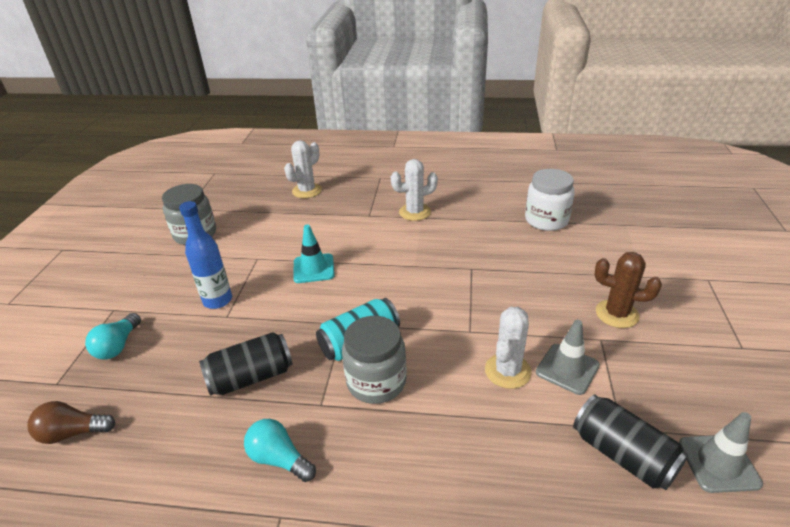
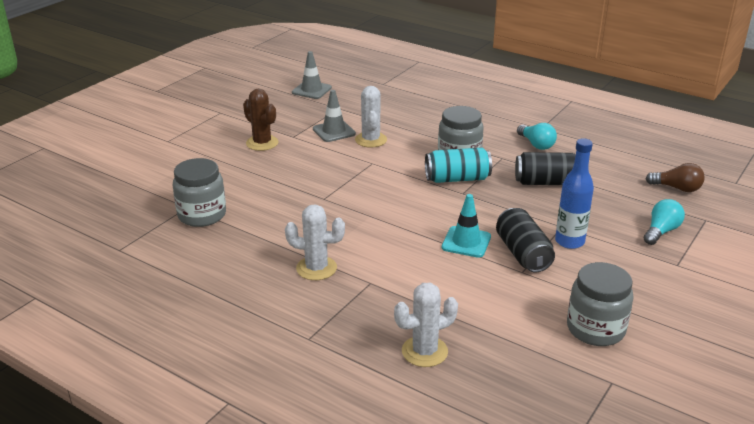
camera: 155 degrees left, 5 degrees down
white cactus [485,307,532,389] -> white cactus turned 60 degrees counterclockwise [355,86,387,148]
white jar [525,169,575,231] -> grey jar [173,158,226,227]
black can [573,395,688,490] -> black can moved to [496,208,555,273]

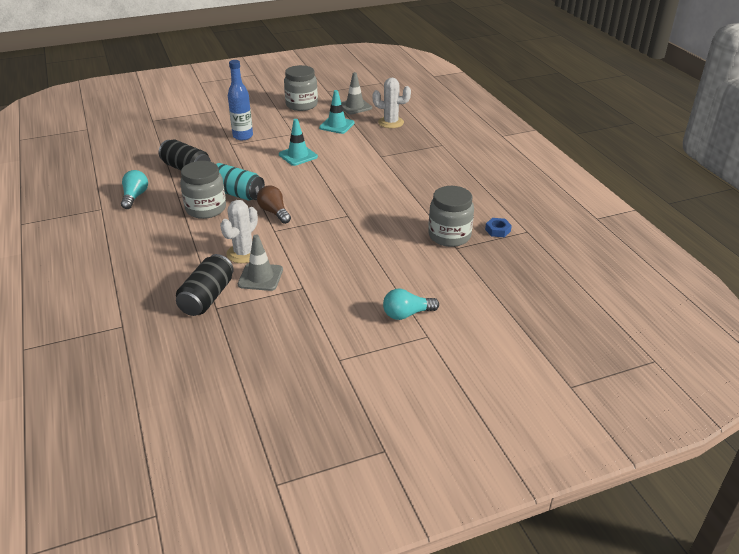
camera: 145 degrees left, 5 degrees up
brown cactus [243,89,278,151] -> none
white cactus [285,204,345,280] -> none
grey traffic cone [292,51,332,99] -> grey traffic cone moved to [341,72,372,114]
black can [496,208,555,273] -> black can moved to [176,254,234,316]
turquoise light bulb [644,199,685,245] -> turquoise light bulb moved to [383,289,439,320]
brown light bulb [646,163,705,192] -> brown light bulb moved to [257,185,291,224]
none -> turquoise traffic cone [319,90,355,134]
none -> blue nut [485,218,512,237]

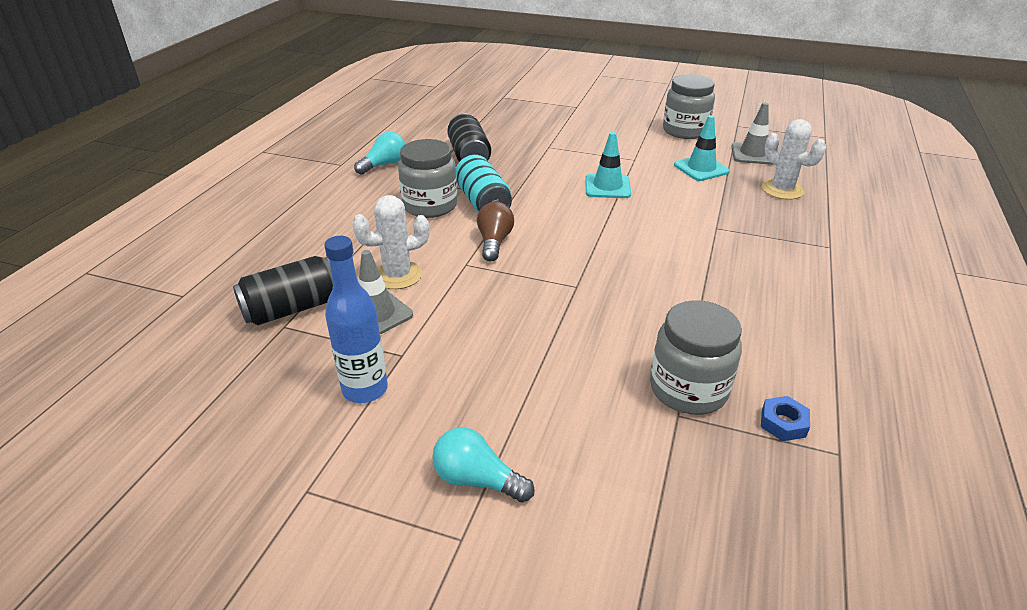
camera: 40 degrees right, 0 degrees up
blue bottle [228,60,253,140] -> blue bottle moved to [324,236,388,403]

